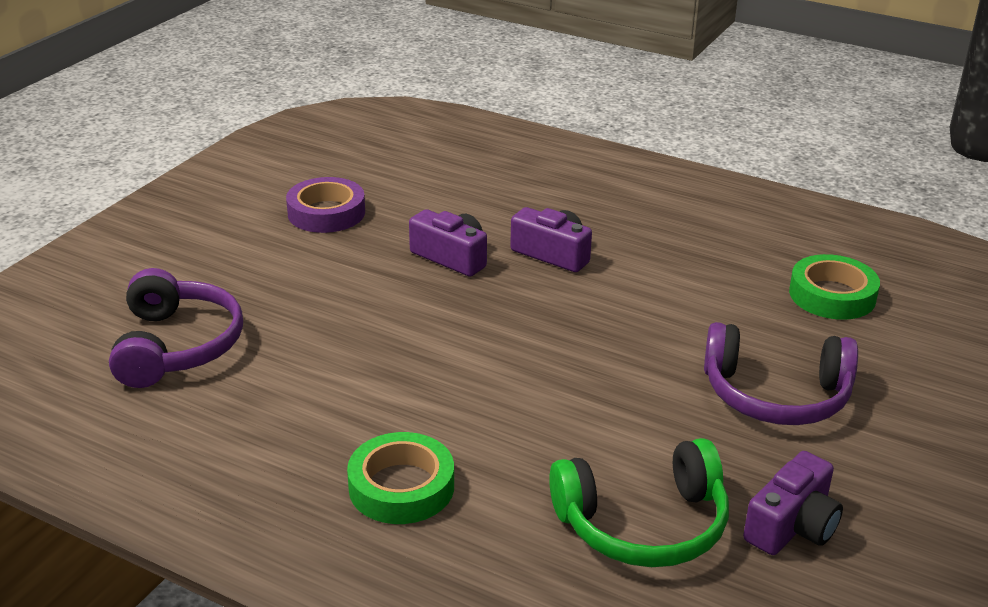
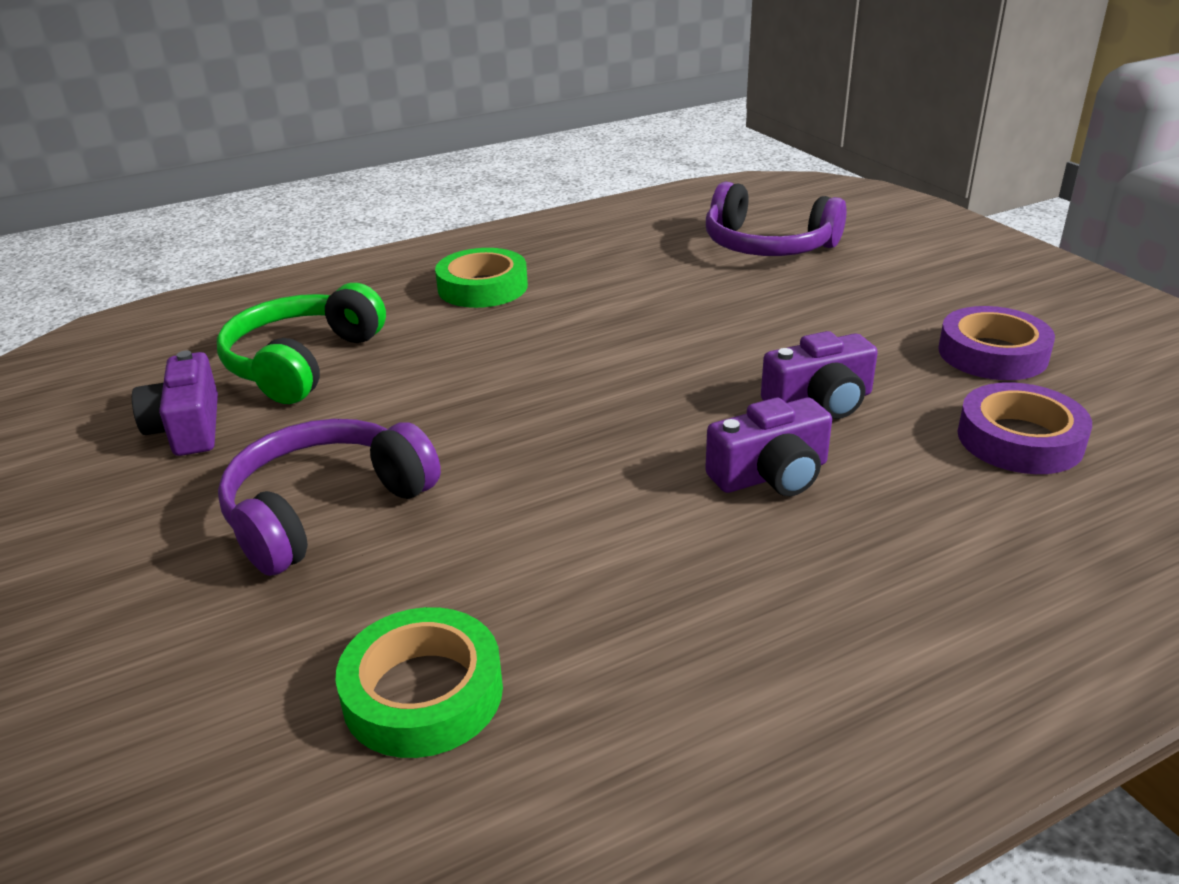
camera: 125 degrees right, 0 degrees up
none -> purple tape [957,382,1092,474]

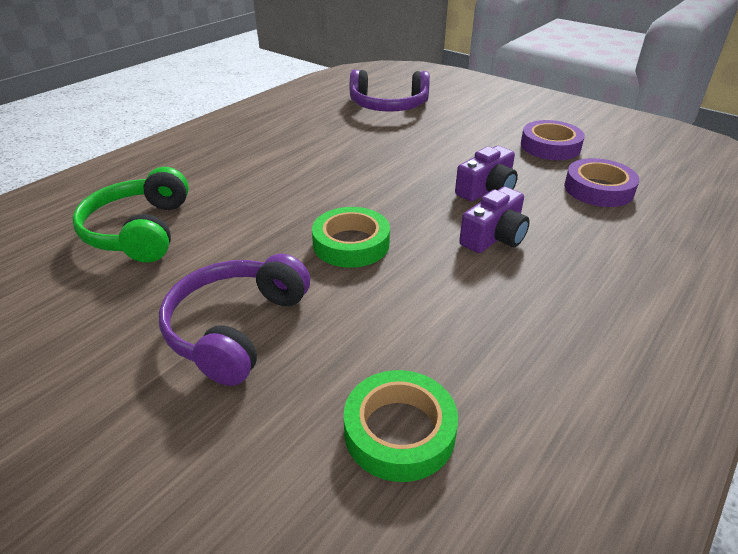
camera: 25 degrees left, 5 degrees up
purple camera [132,351,218,456] -> none
green tape [435,248,528,308] -> green tape moved to [312,207,390,268]

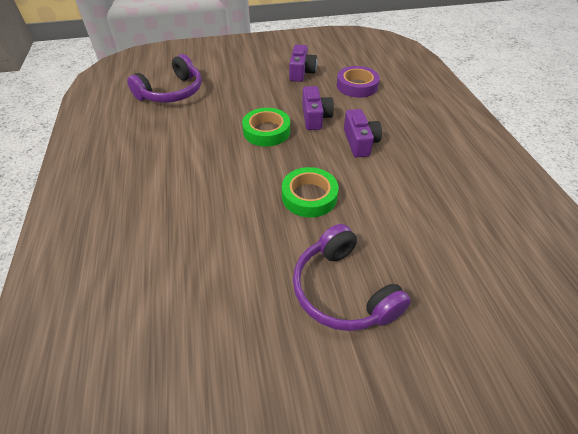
camera: 50 degrees left, 10 degrees up
green headphones [72,167,189,262] -> none
green tape [344,370,458,482] -> green tape moved to [242,108,290,147]
purple tape [521,120,585,160] -> purple camera [289,45,317,82]

